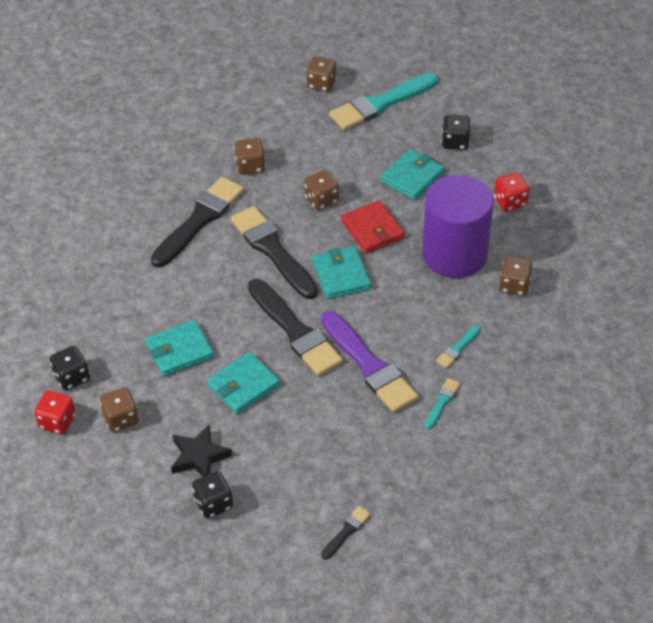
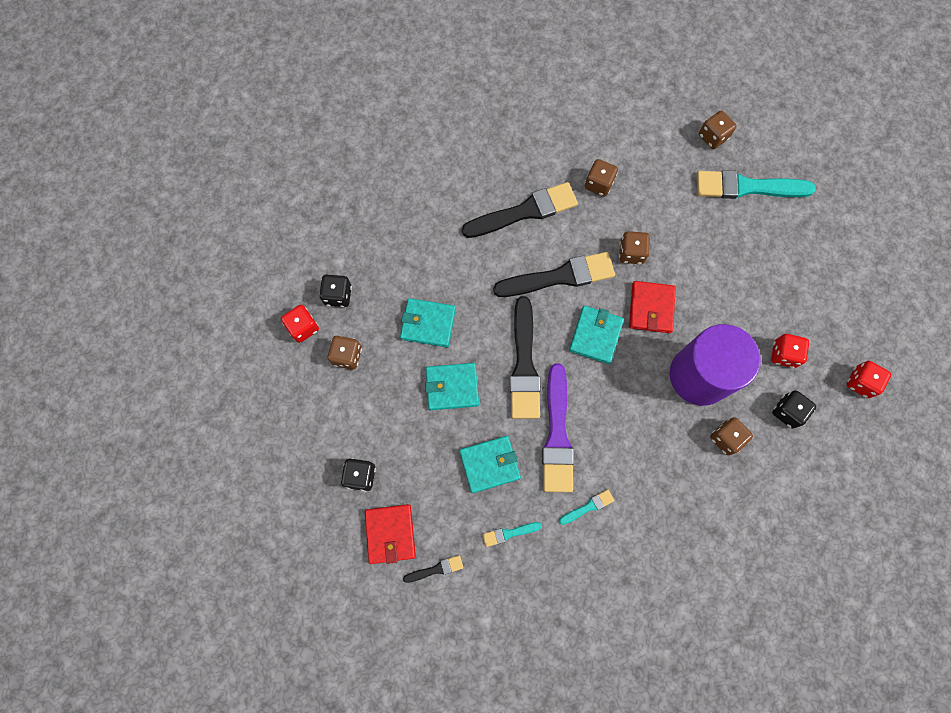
camera: 35 degrees right, 25 degrees up
black star [171,424,232,477] -> none
black brush [230,206,318,299] -> black brush turned 75 degrees clockwise [493,252,615,297]
turquoise wallet [380,149,444,200] -> turquoise wallet moved to [459,436,521,493]
turquoise brush [436,325,481,368] -> turquoise brush moved to [483,522,542,547]
black dice [441,115,471,150] -> black dice moved to [772,390,816,428]
none -> red wallet [365,504,416,564]
none -> red dice [846,361,891,398]

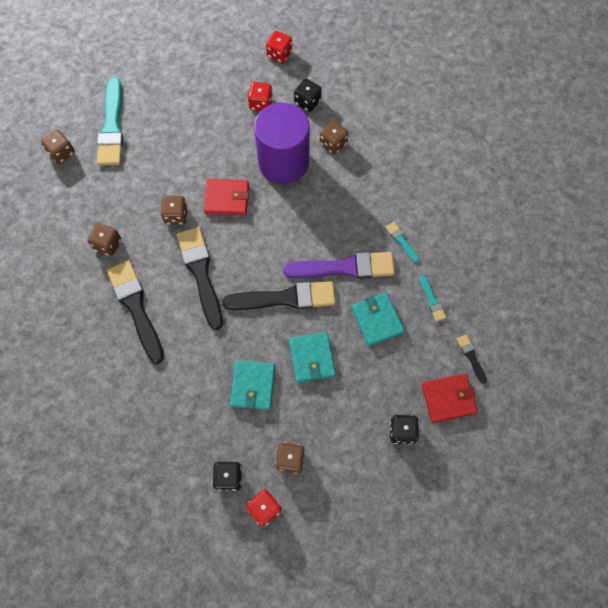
camera: 95 degrees left, 5 degrees down
turquoise wallet [569,306,624,364] -> none

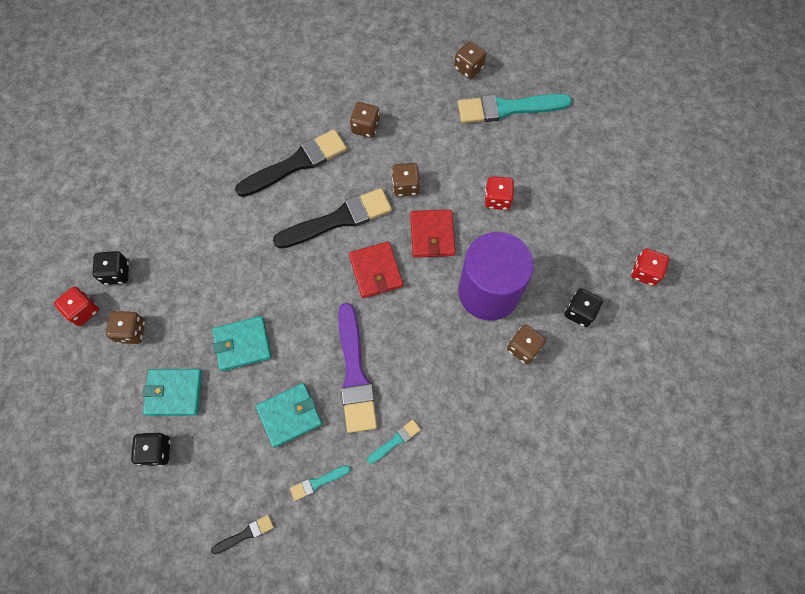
camera: 85 degrees right, 0 degrees up
black brush [222,281,336,310] -> none
turquoise wallet [230,361,275,410] -> turquoise wallet moved to [142,369,202,416]
red dice [248,82,273,111] -> red dice moved to [485,176,514,210]
red wallet [421,374,478,423] -> red wallet moved to [349,242,403,298]

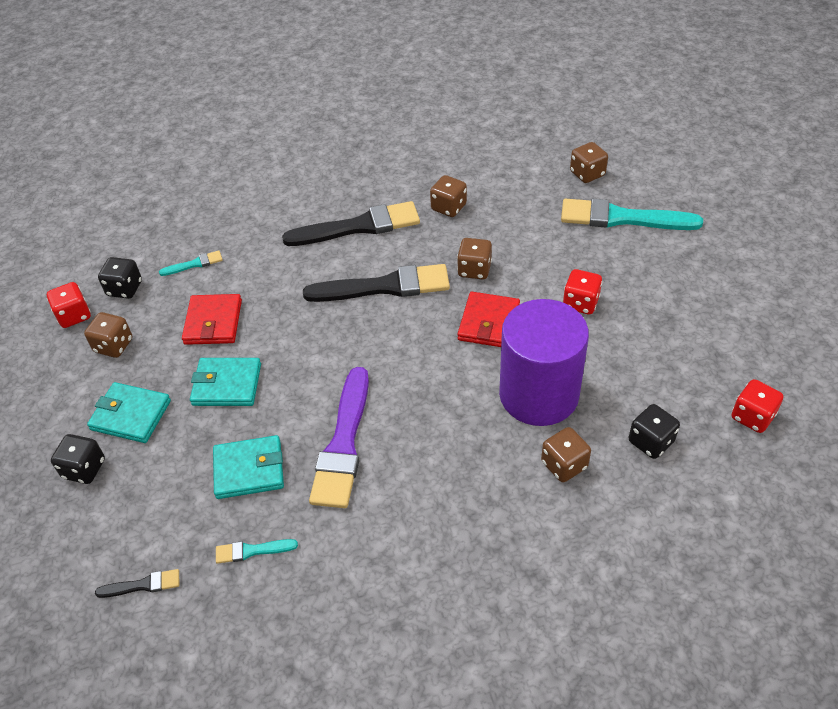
camera: 20 degrees right, 20 degrees down
red wallet [349,242,403,298] -> red wallet moved to [182,294,242,345]
turquoise brush [367,419,421,464] -> turquoise brush moved to [159,250,223,276]

